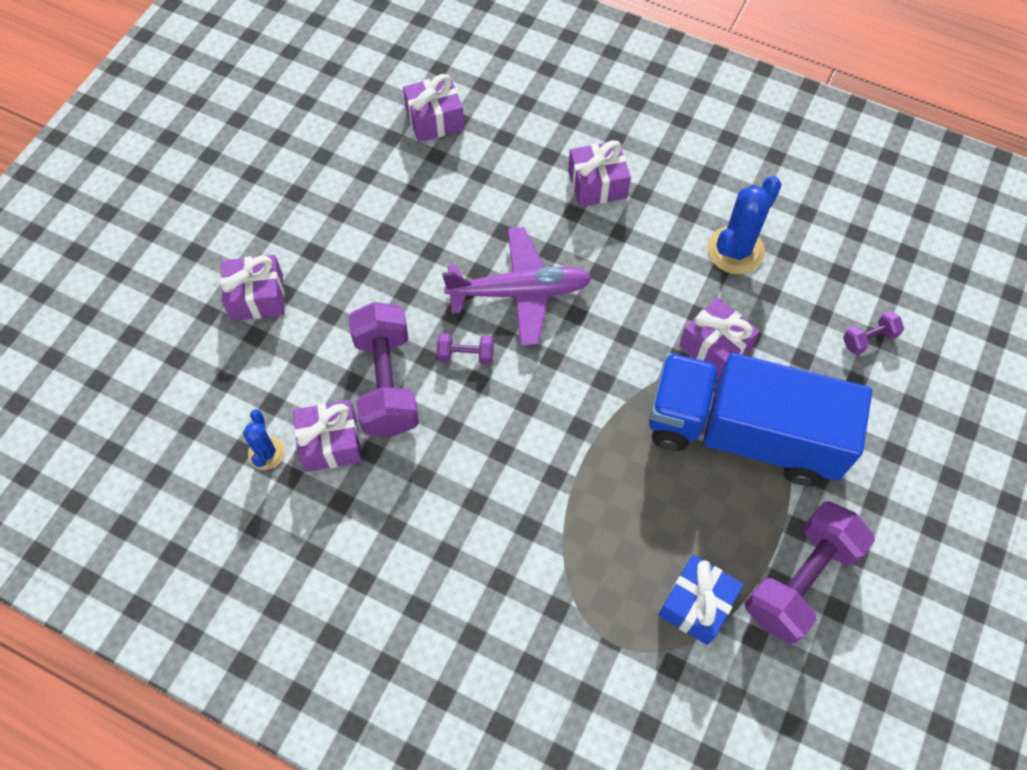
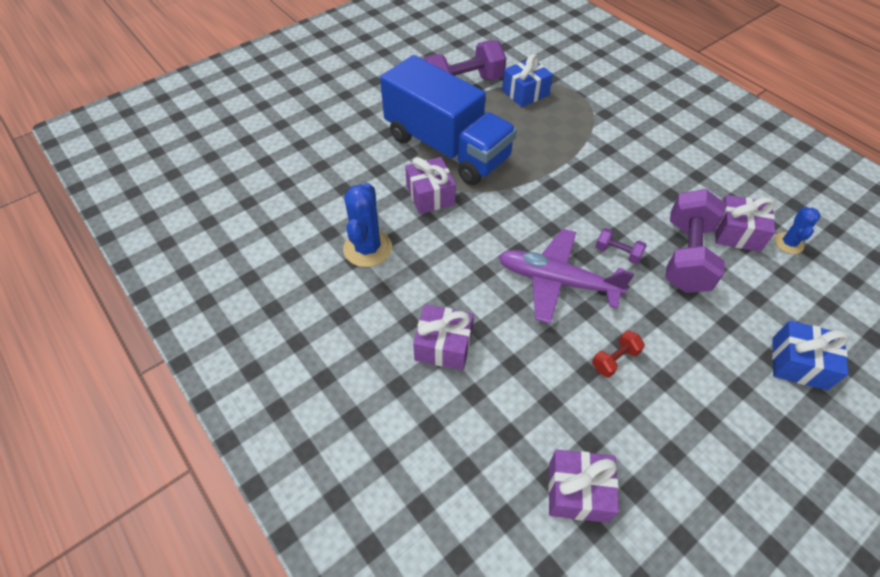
camera: 155 degrees left, 10 degrees down
purple gift [221,255,285,321] -> blue gift [772,321,849,390]
blue cactus [708,176,782,274] -> blue cactus turned 60 degrees counterclockwise [343,183,392,267]
purple dumbbell [843,311,904,355] -> none
none -> red dumbbell [592,330,645,378]

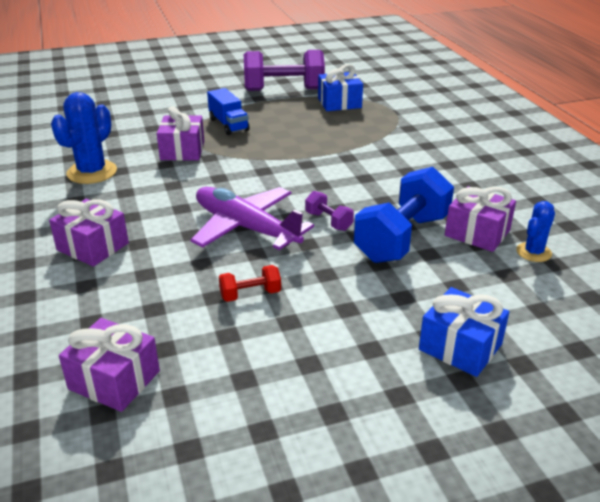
camera: 20 degrees right, 20 degrees down
blue truck [380,55,517,185] -> blue truck [207,88,250,135], size x0.42
purple dumbbell [665,189,725,293] -> blue dumbbell [354,167,454,263]

